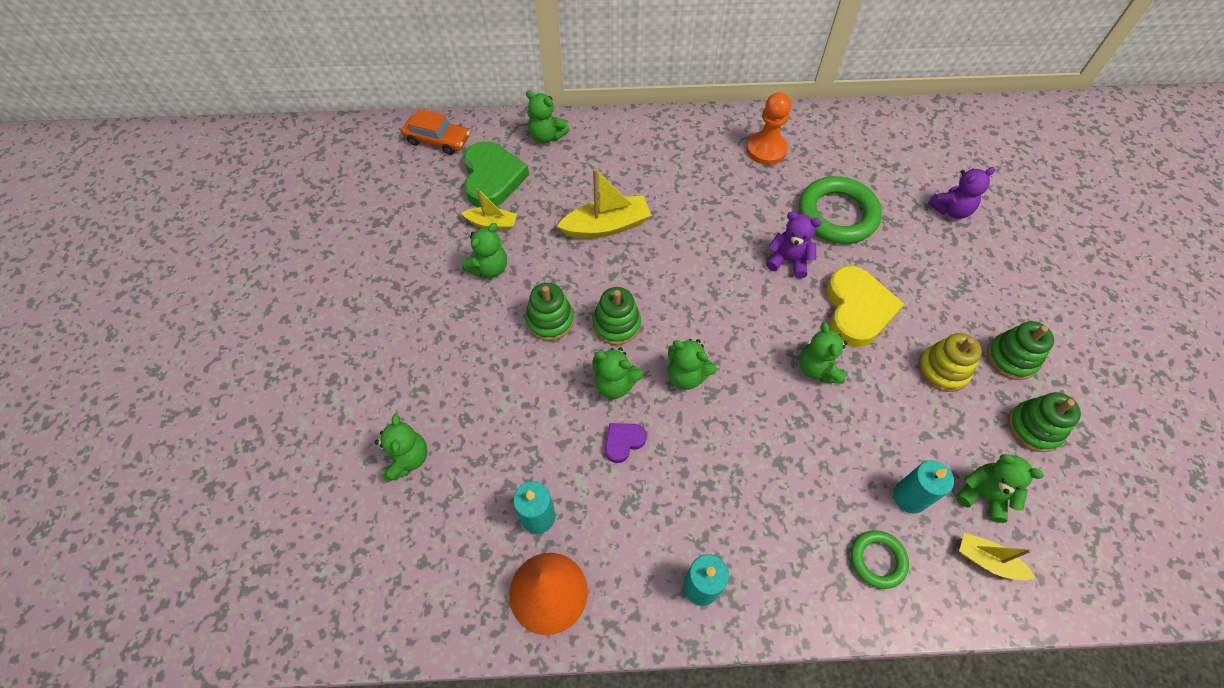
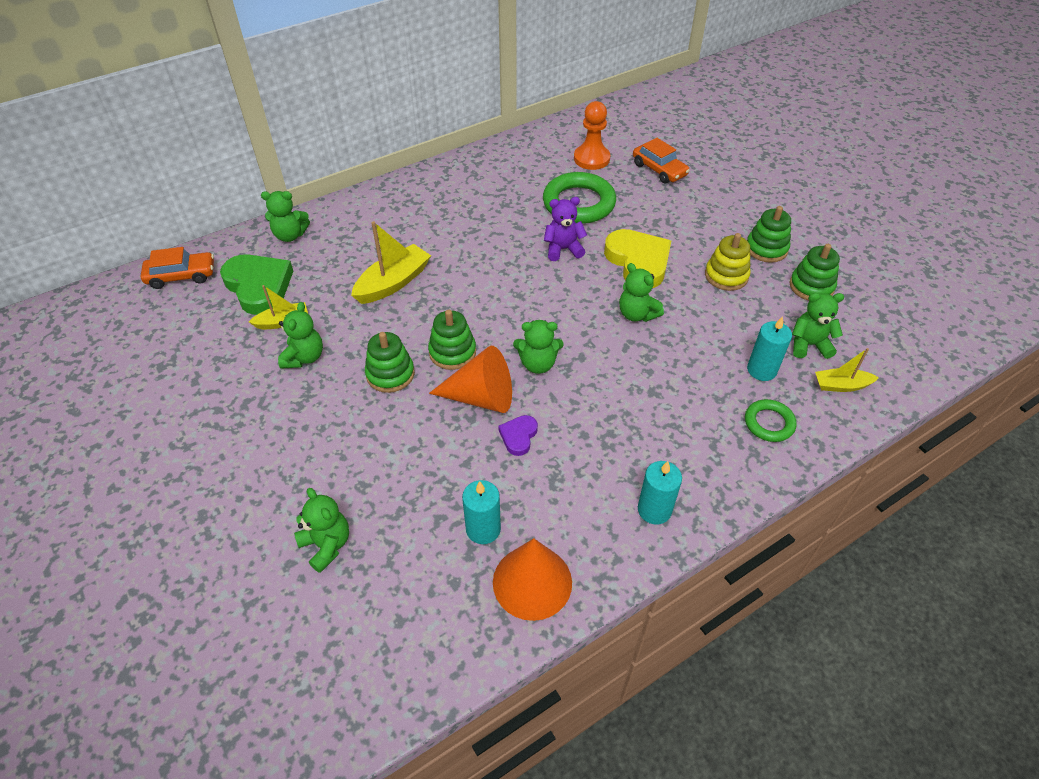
camera: 30 degrees left, 10 degrees down
green teddy bear [593,347,643,399] -> orange cone [429,346,512,413]
orange pawn [746,92,791,165] -> orange pawn moved to [574,101,610,170]
purple teddy bear [928,167,995,219] -> orange car [633,138,690,183]

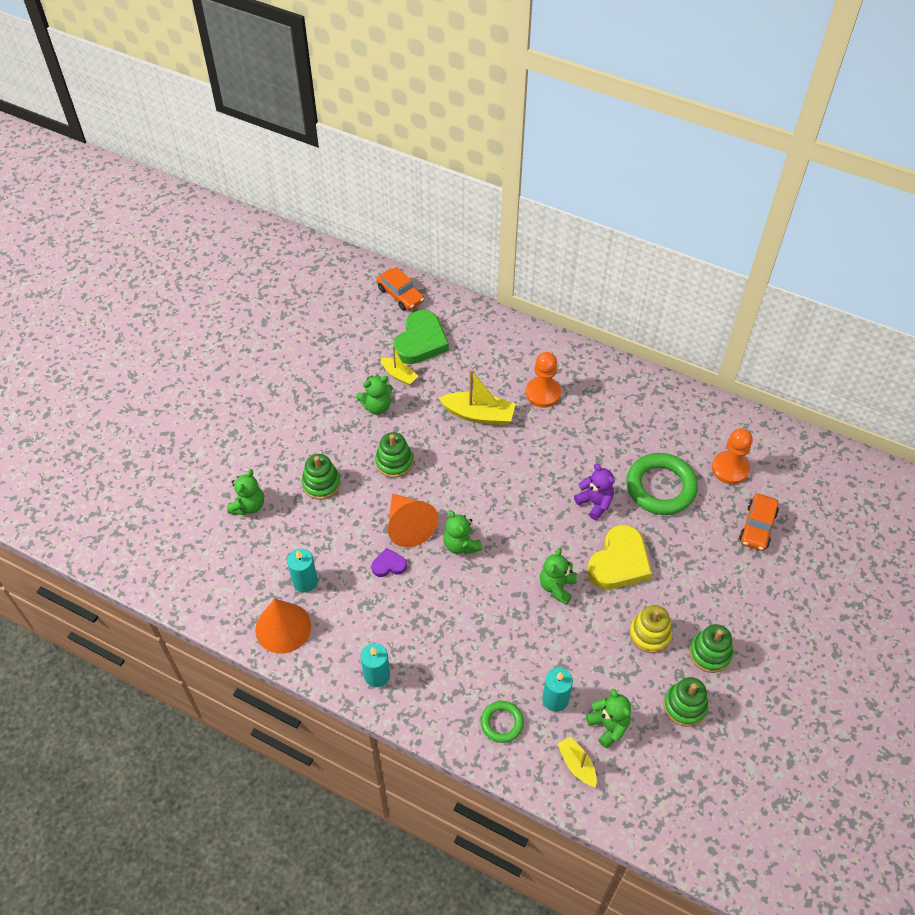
camera: 60 degrees right, 5 degrees up
green teddy bear [261,191,310,242] -> none
green stacking toy [428,310,476,370] -> green stacking toy moved to [302,454,341,500]
none -> orange pawn [526,352,561,408]

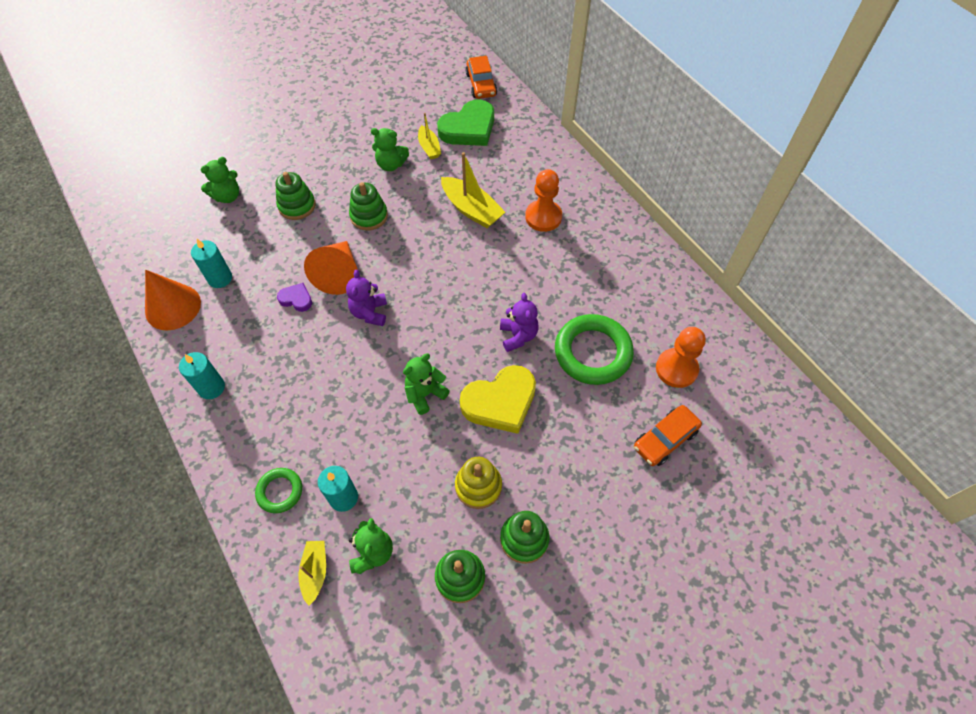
camera: 30 degrees right, 5 degrees up
green teddy bear [443,510,482,555] -> purple teddy bear [346,270,387,326]

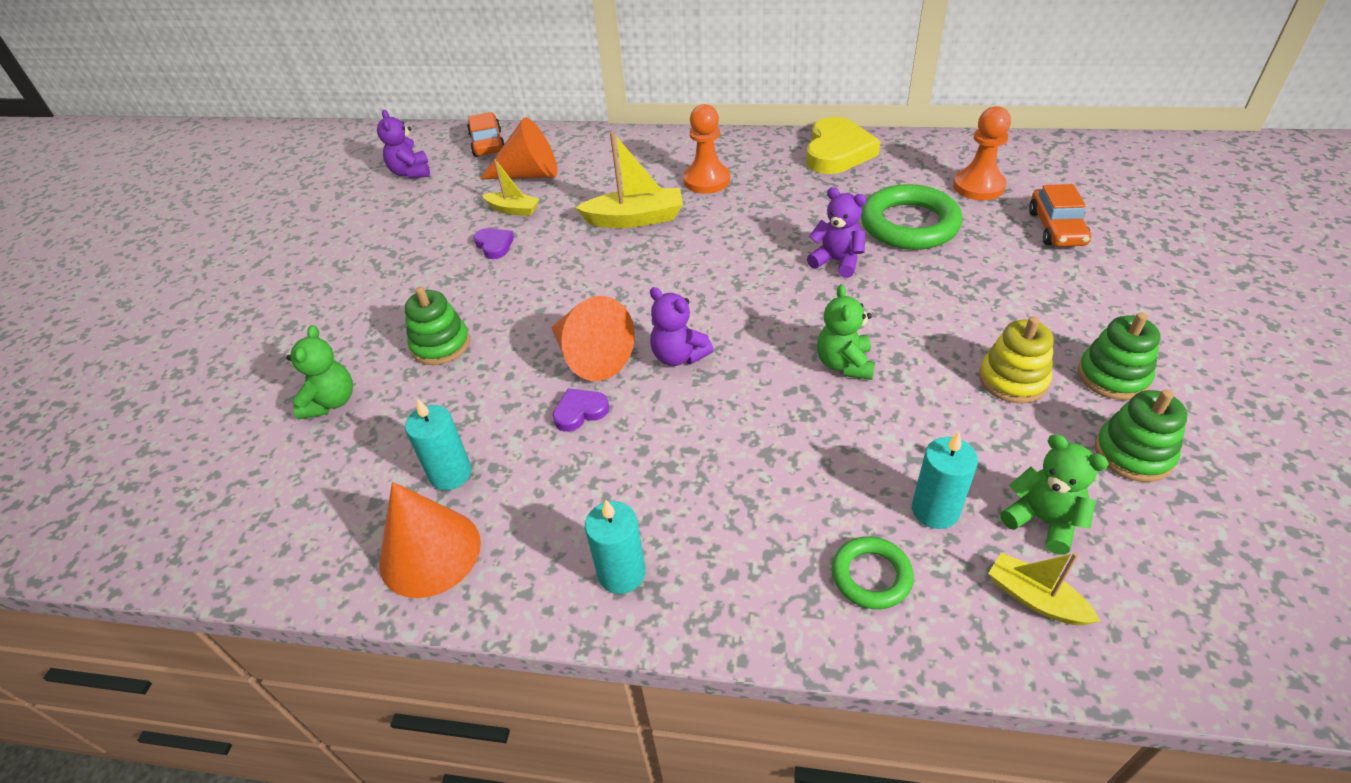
camera: 45 degrees left, 15 degrees down
green stacking toy [349,182,388,231] -> none
green teddy bear [371,128,409,171] -> purple heart [473,228,514,259]
green heart [437,99,494,146] -> orange cone [480,117,557,179]
yellow heart [460,365,536,434] -> yellow heart moved to [806,117,881,174]
orange car [466,56,497,99] -> orange car turned 135 degrees counterclockwise [467,112,505,157]
none -> purple teddy bear [377,110,430,178]

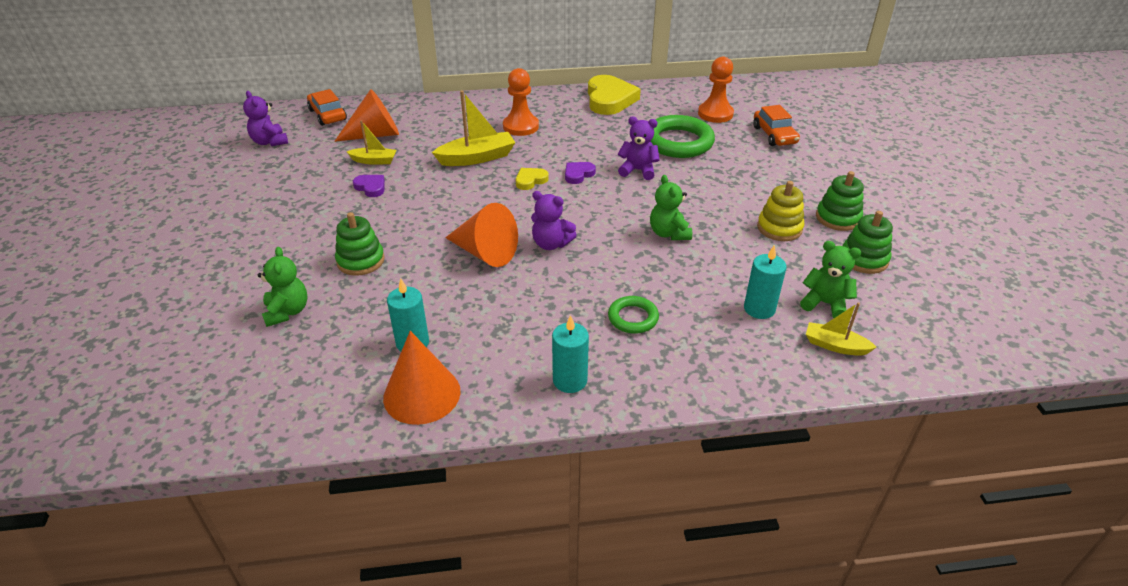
camera: 20 degrees left, 5 degrees down
purple heart [553,388,609,432] -> purple heart moved to [565,162,596,184]
green ring [832,536,914,609] -> green ring moved to [608,296,659,334]
none -> yellow heart [516,168,549,190]

